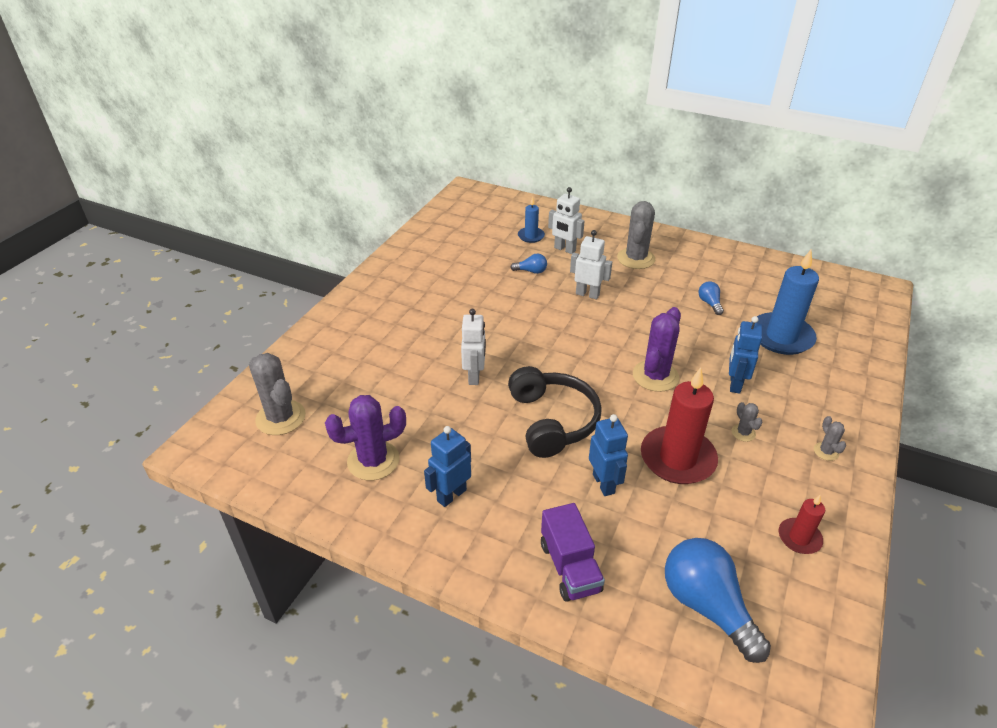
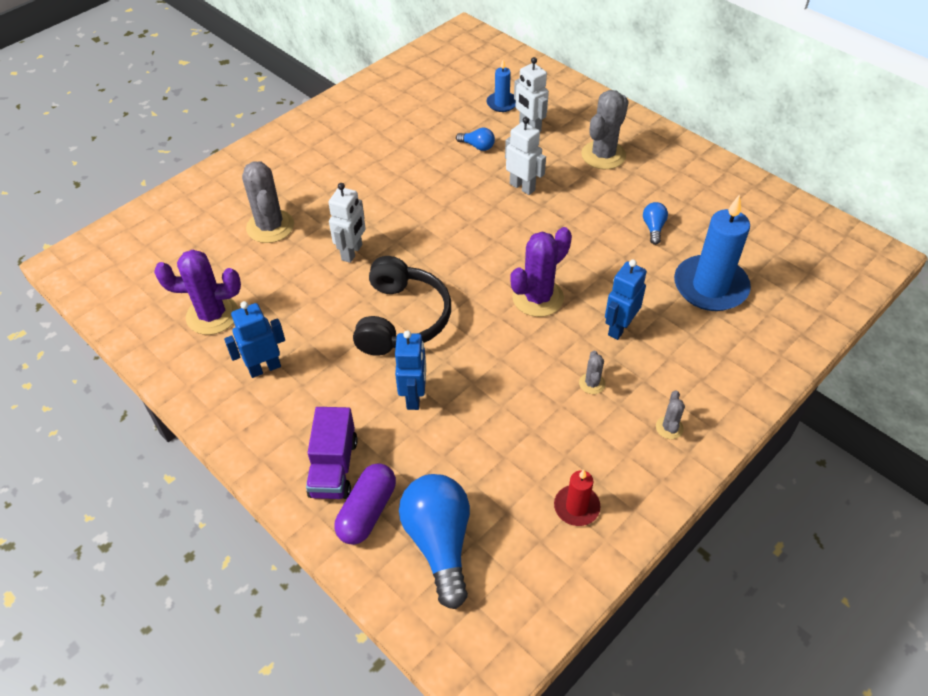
camera: 20 degrees right, 10 degrees up
grey cactus [249,353,306,435] -> grey cactus moved to [242,161,294,243]
red candle [641,367,718,484] -> none
none -> purple capsule [334,463,396,545]

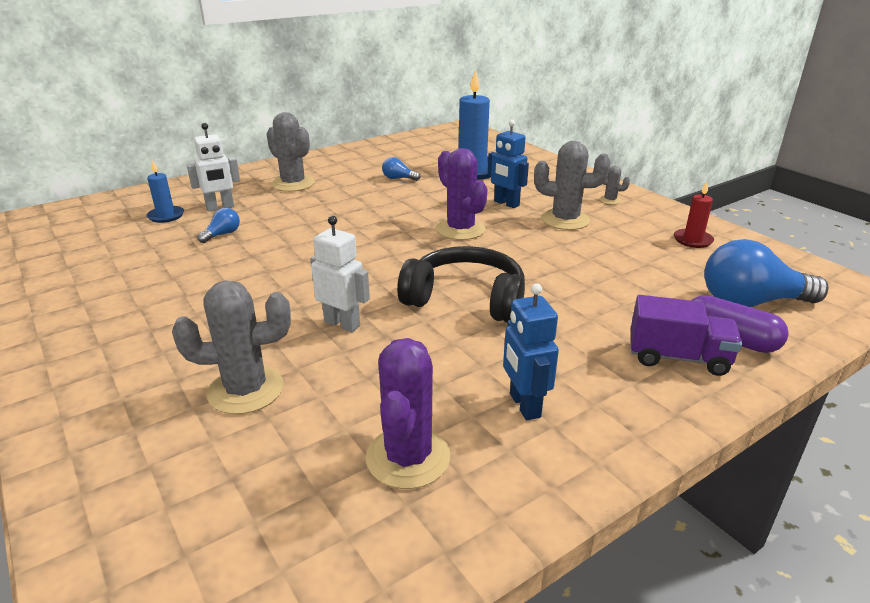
camera: 80 degrees left, 20 degrees down
blue robot [395,330,426,410] -> none
white robot [505,117,546,195] -> none
grey cactus [579,351,606,394] -> grey cactus [534,141,611,230], size x2.10

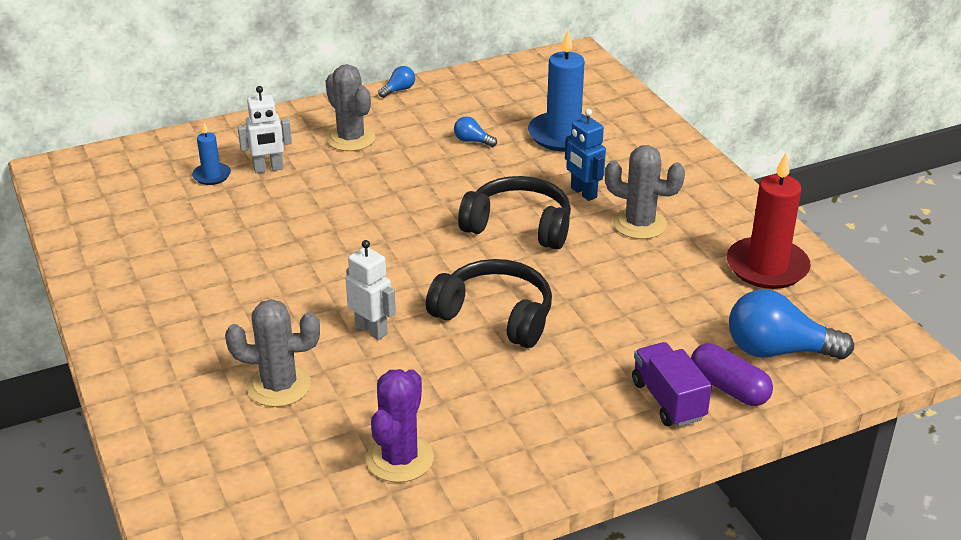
camera: 10 degrees right, 5 degrees up
blue light bulb [197,208,240,243] -> blue light bulb moved to [378,66,415,98]
purple cactus [436,148,487,240] -> black headphones [458,176,571,250]
blue robot [503,283,559,420] -> none
grey cactus [599,166,630,205] -> none
purple truck [631,295,742,376] -> purple truck turned 135 degrees counterclockwise [632,342,712,427]
red candle [674,182,714,248] -> red candle [727,153,811,289], size x1.96

